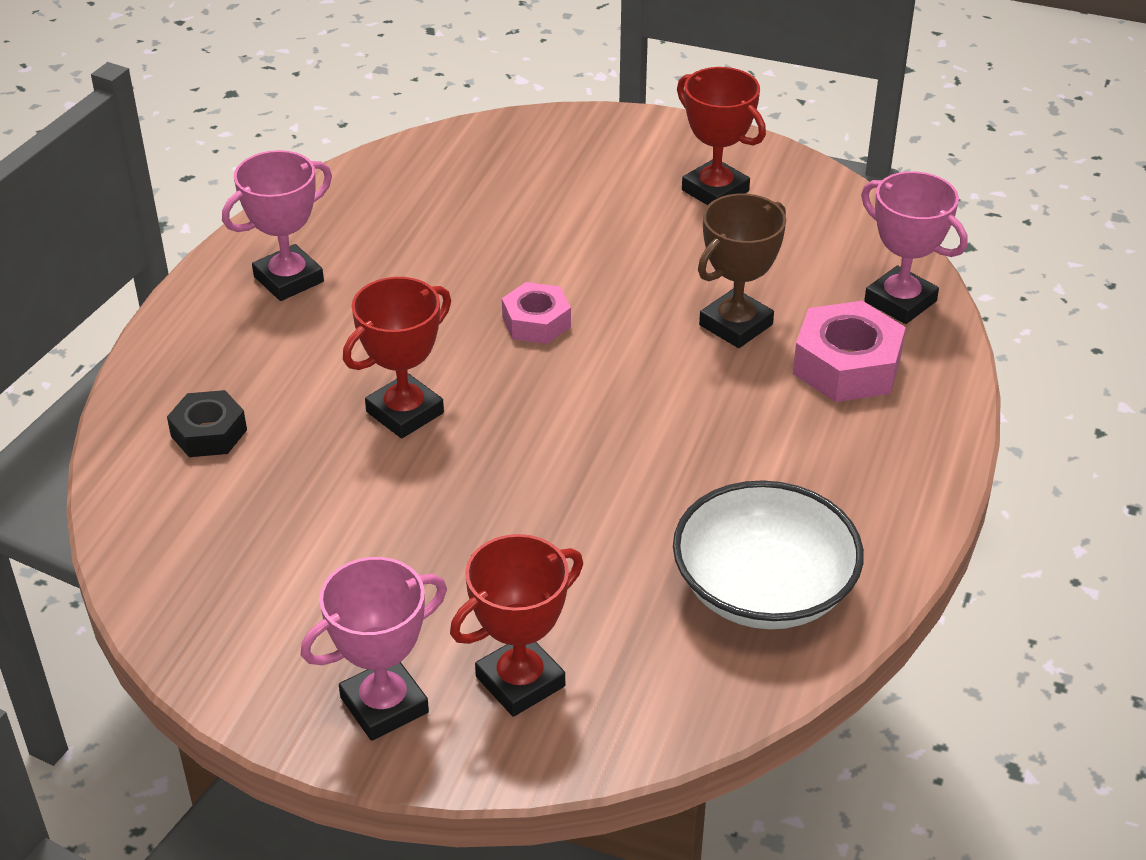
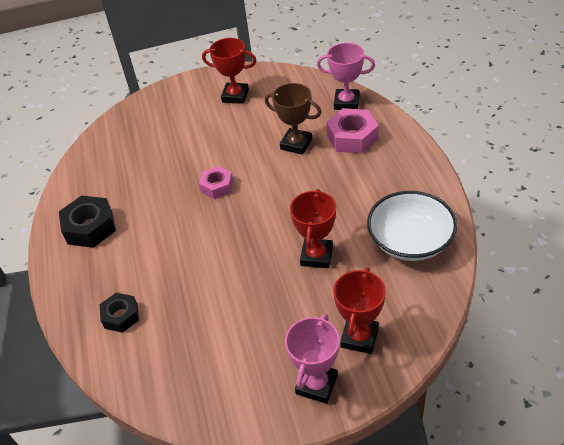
camera: 30 degrees left, 5 degrees up
pink trophy [222,150,332,301] -> black nut [59,196,116,248]
red trophy [343,277,451,439] -> red trophy moved to [290,189,336,268]
brown trophy [698,194,786,348] -> brown trophy turned 75 degrees counterclockwise [265,83,322,155]

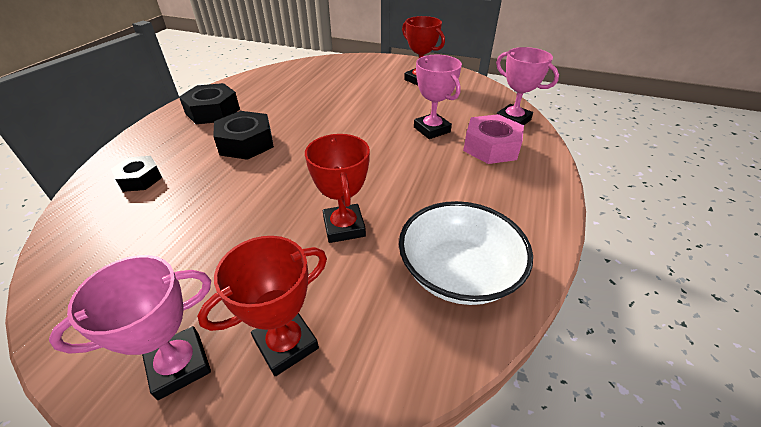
camera: 30 degrees right, 5 degrees down
pink nut [199,166,233,199] -> none
brown trophy [265,83,322,155] -> pink trophy [414,55,462,139]
red trophy [290,189,336,268] -> red trophy turned 60 degrees counterclockwise [305,134,370,243]
none -> black nut [213,111,274,160]

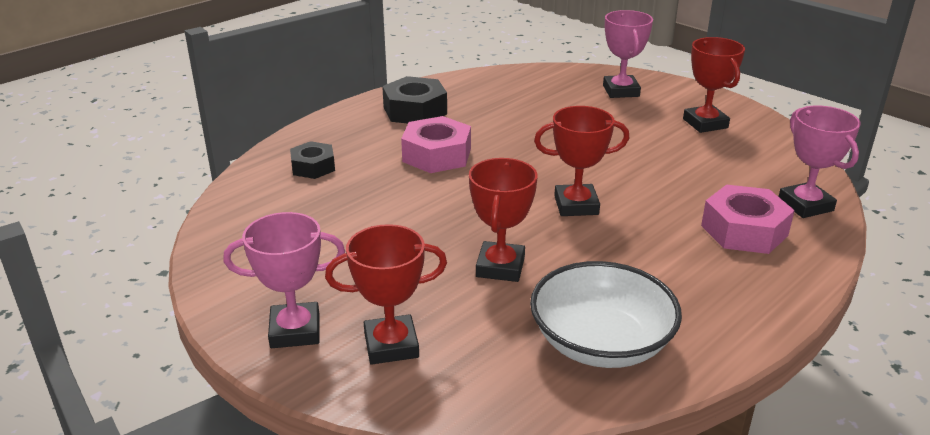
camera: 25 degrees right, 10 degrees down
black nut [213,111,274,160] -> pink nut [401,116,471,173]
pink trophy [414,55,462,139] -> pink trophy moved to [603,10,653,98]
none -> red trophy [534,106,629,216]

